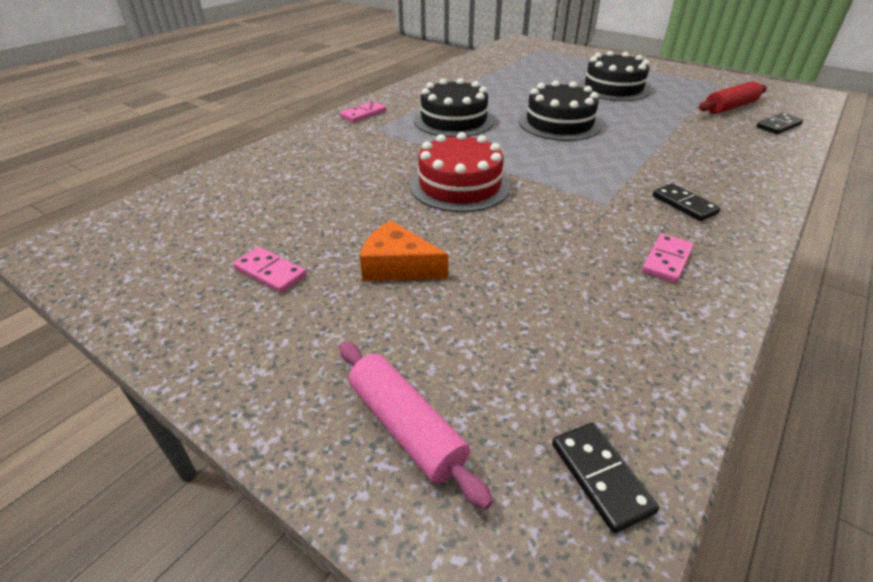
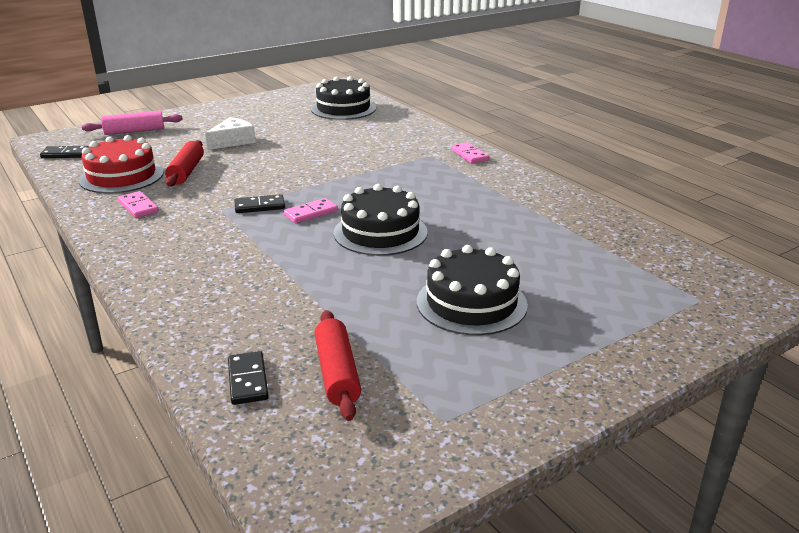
camera: 110 degrees right, 10 degrees down
pink domino [233,247,307,293] -> pink domino moved to [284,198,338,223]
orange cheese [360,220,448,281] -> white cheese [205,117,256,150]
red cake [410,132,510,212] -> red cake moved to [79,135,164,194]
black cake [414,78,494,137] -> black cake moved to [311,76,376,120]
black domino [653,183,721,221] -> black domino moved to [235,194,285,213]
none -> red rolling pin [165,140,204,187]

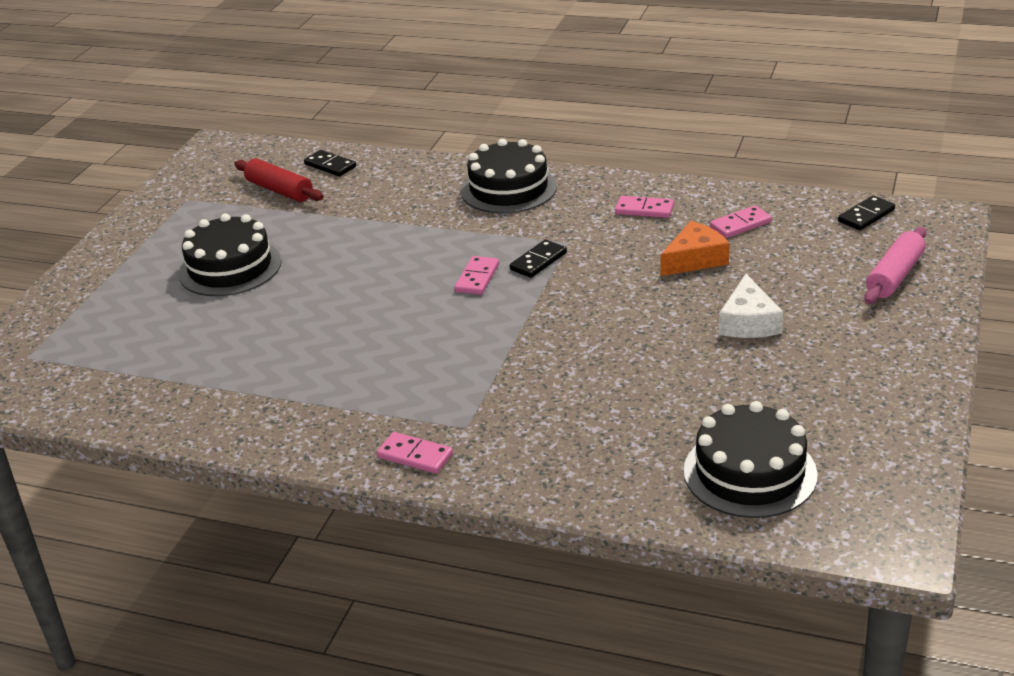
camera: 145 degrees right, 5 degrees up
red cake [79,135,164,194] -> pink domino [710,206,772,238]
red rolling pin [165,140,204,187] -> orange cheese [660,221,730,276]
black cake [334,184,428,256] -> black cake moved to [461,139,557,214]

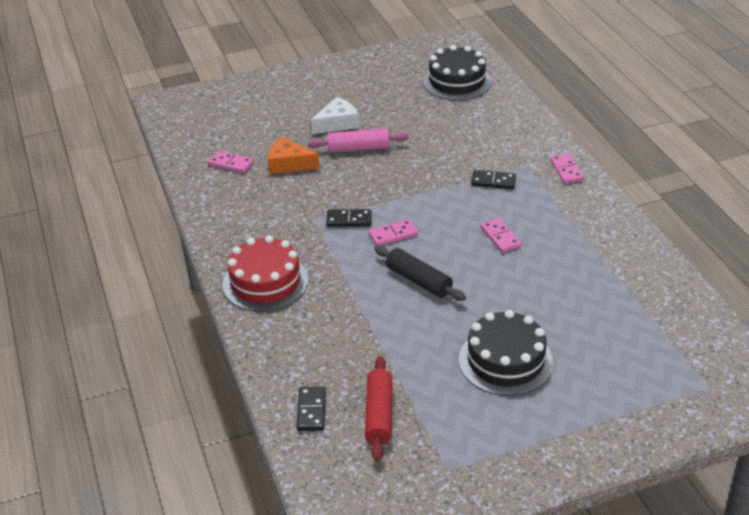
camera: 130 degrees left, 5 degrees up
black cake [461,139,557,214] -> red cake [222,235,309,312]
pink domino [615,196,674,218] -> pink domino moved to [480,218,522,253]
black domino [838,196,895,230] -> black domino moved to [471,170,516,189]
pink rolling pin [864,227,926,304] -> pink rolling pin moved to [308,128,409,152]
none -> black rolling pin [374,246,466,301]

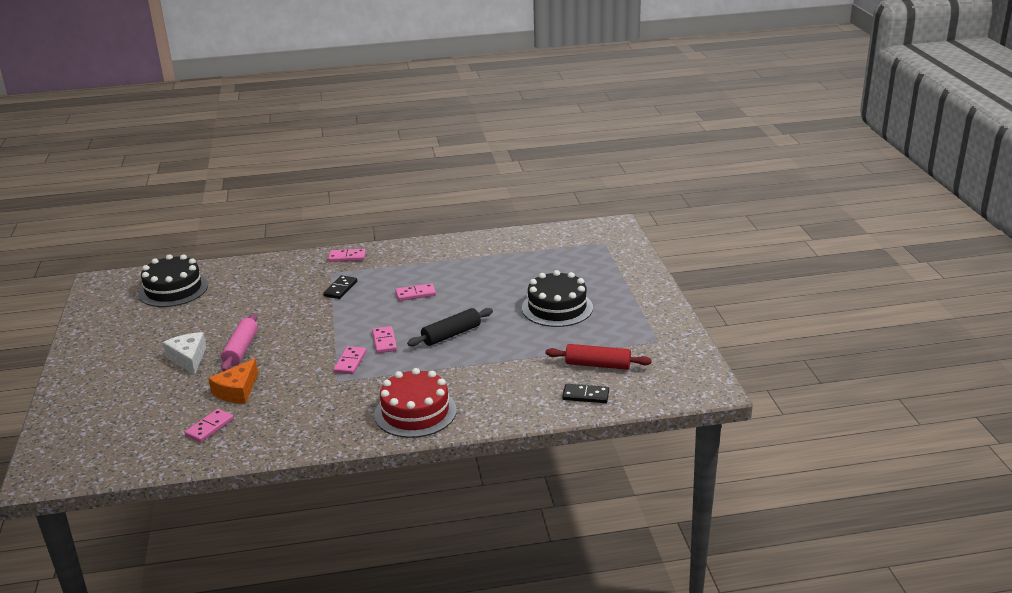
camera: 80 degrees left, 10 degrees down
black domino [326,209,372,227] -> pink domino [333,346,366,374]

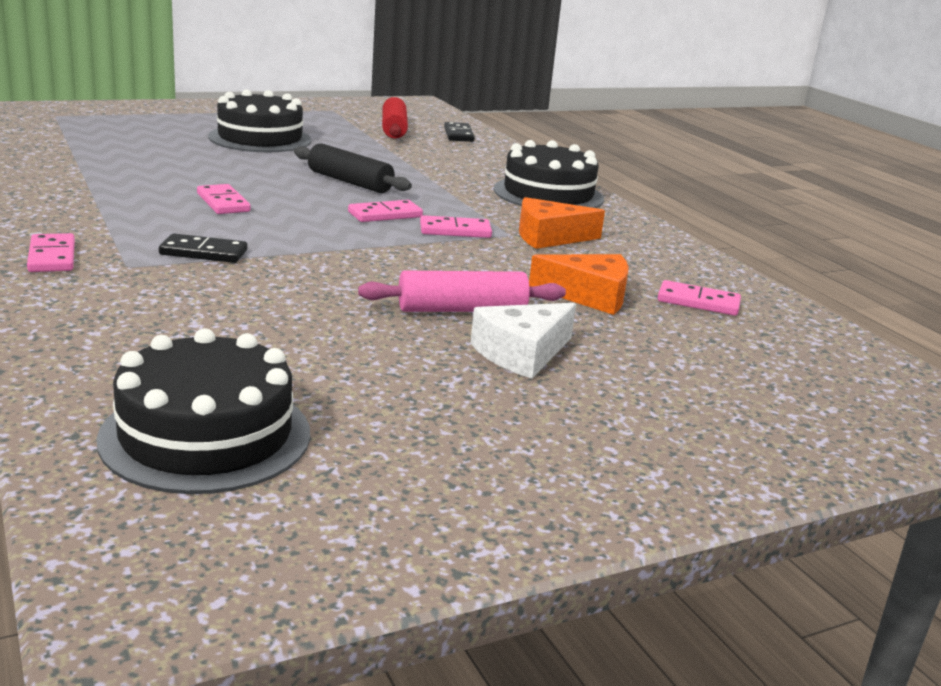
camera: 110 degrees left, 5 degrees down
red cake [374,368,457,438] -> black cake [494,140,604,208]
none -> orange cheese [519,197,605,249]

